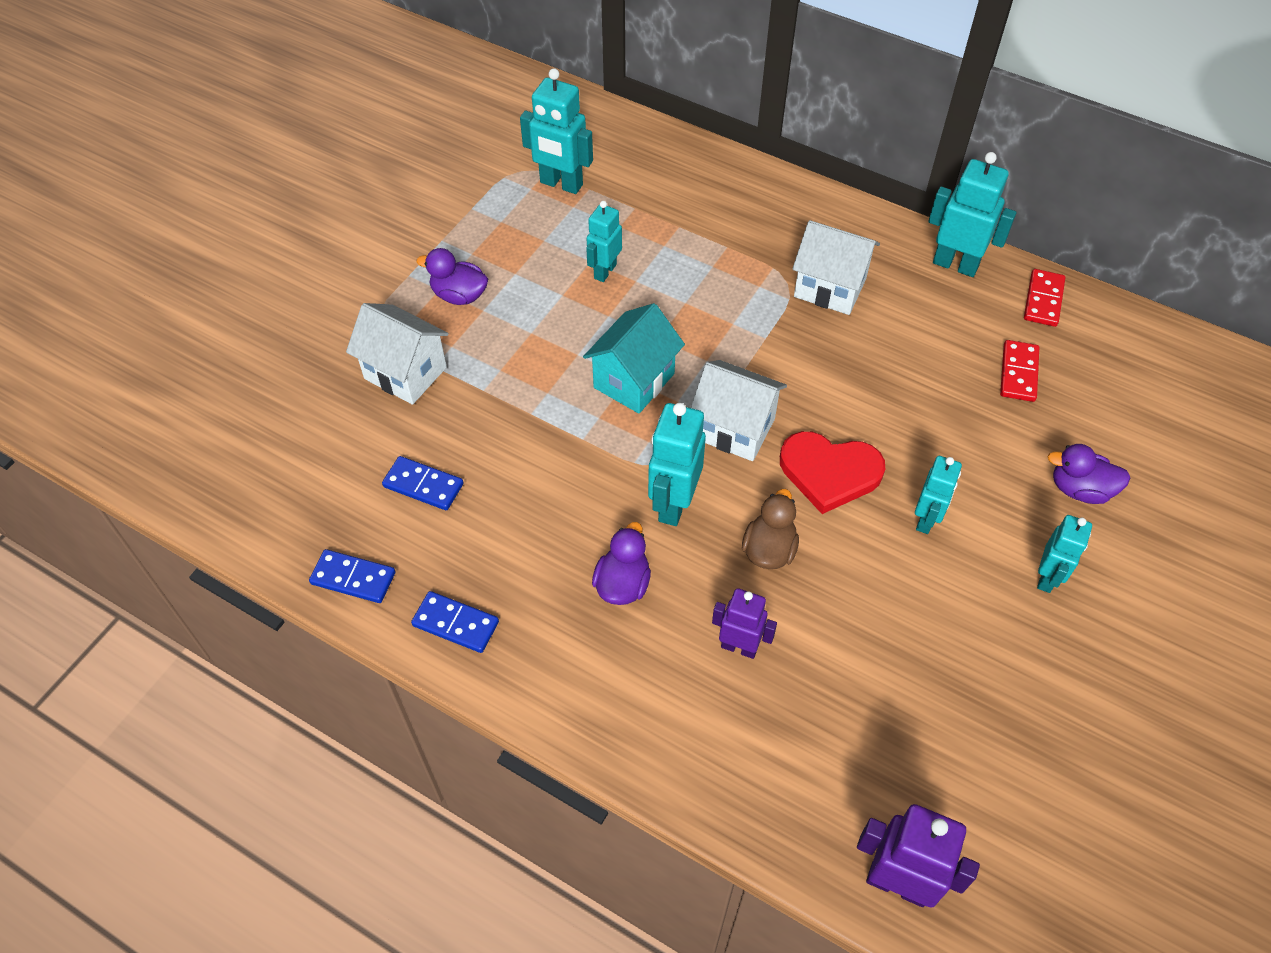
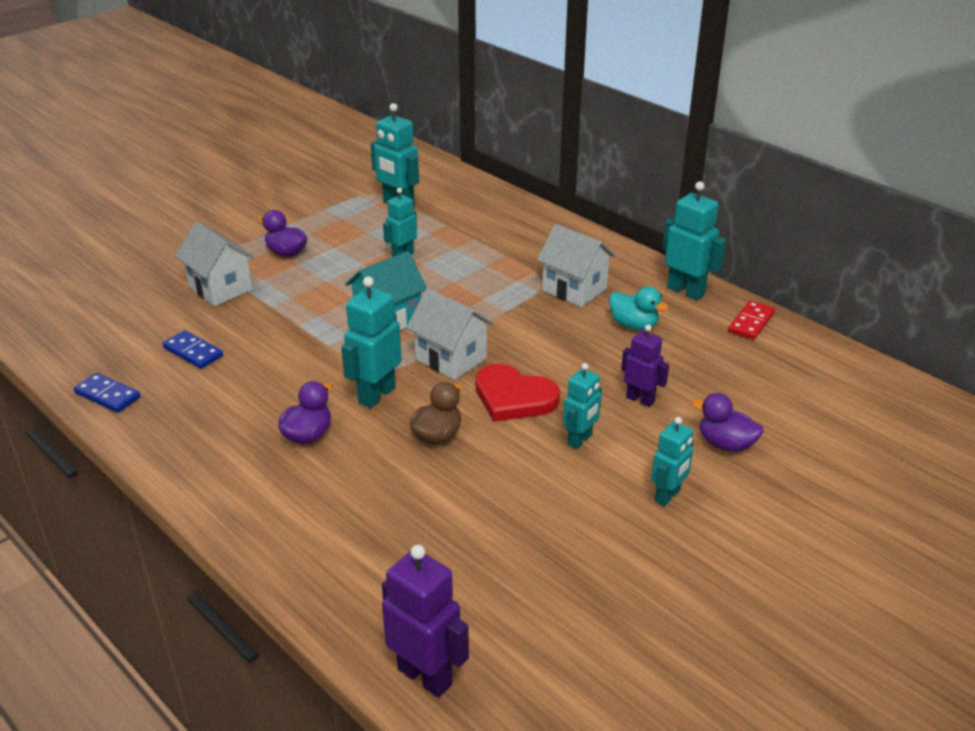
camera: 15 degrees right, 20 degrees down
blue domino [411,591,499,653] -> none
purple robot [712,588,777,659] -> purple robot moved to [621,324,669,407]
red domino [1000,340,1039,402] -> none
none -> turquoise duck [609,286,669,330]

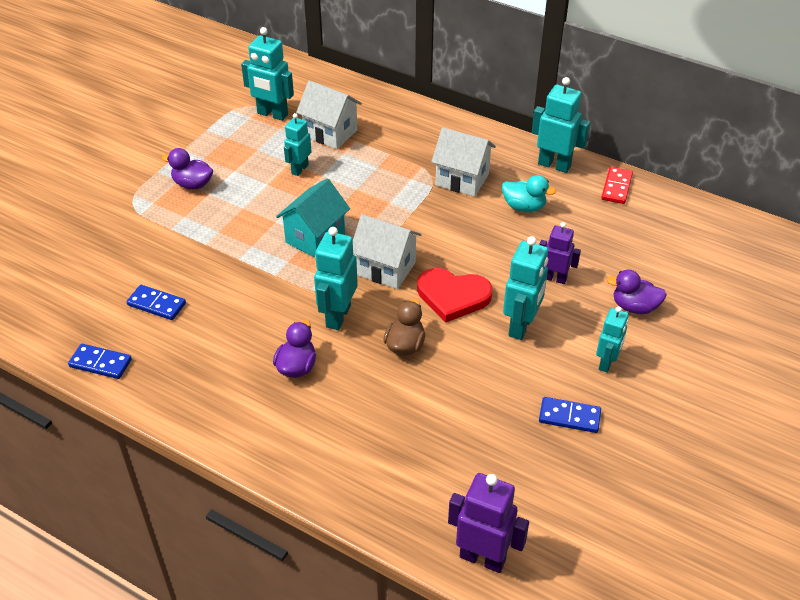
camera: 15 degrees left, 10 degrees up
white house [175,222,255,306] -> white house moved to [296,80,362,149]
turquoise robot [563,363,602,449] -> turquoise robot [503,236,548,340], size x1.53
none -> blue domino [539,397,601,433]

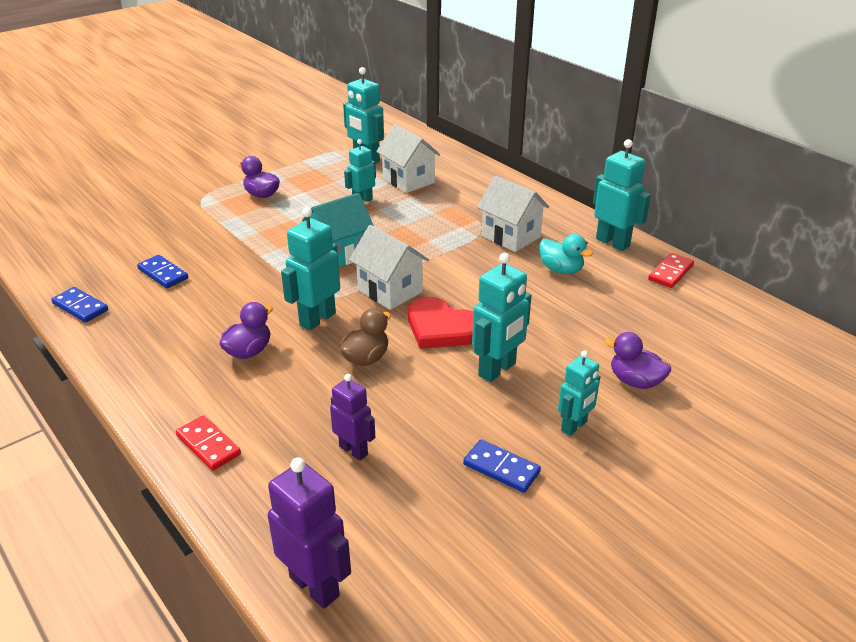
camera: 20 degrees right, 10 degrees down
purple robot [540,222,581,284] -> purple robot moved to [330,374,375,461]
none -> red domino [176,415,241,471]

